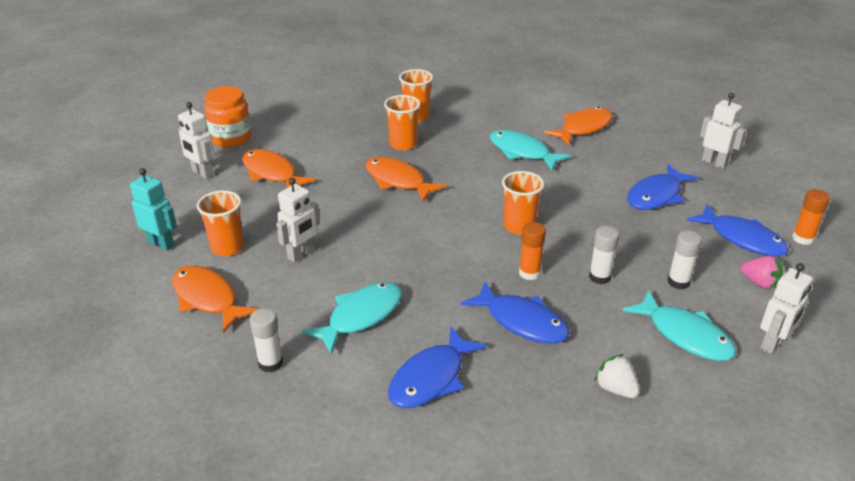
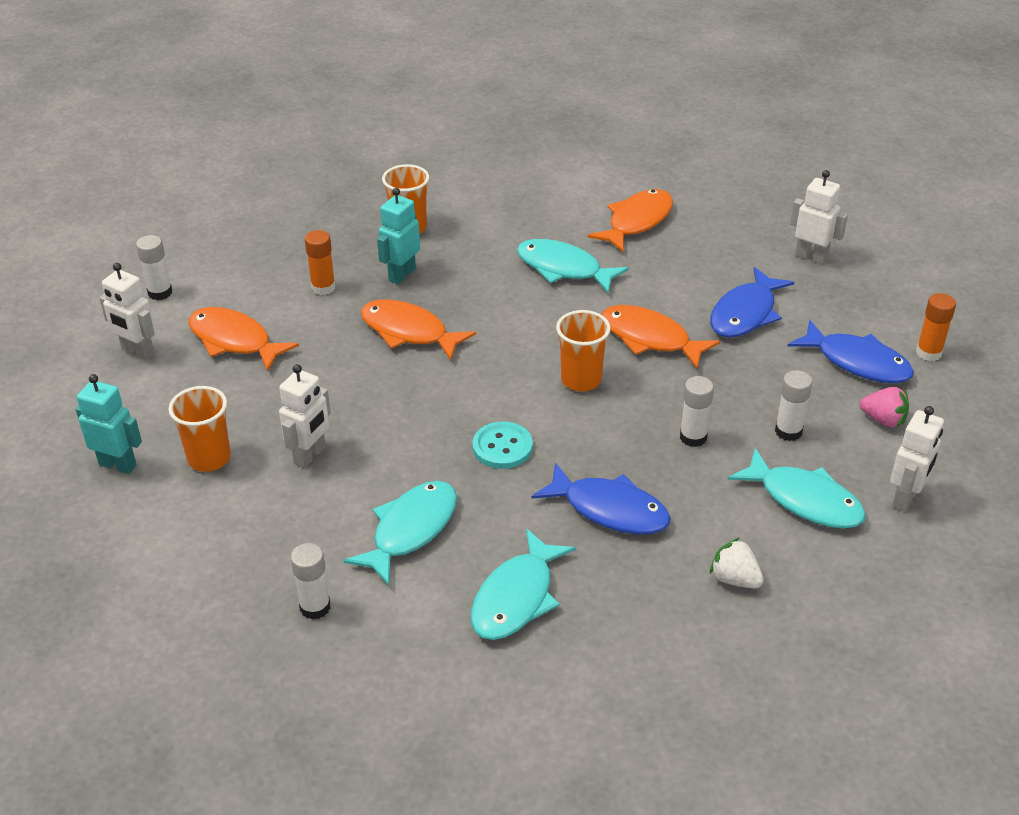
camera: 10 degrees left, 5 degrees up
orange fish [172,266,258,333] -> orange fish moved to [602,305,720,369]
orange jar [204,86,252,148] -> white glue stick [136,235,172,300]
orange cup [384,95,421,150] -> turquoise robot [377,188,420,284]
blue fish [388,326,487,408] -> turquoise fish [471,529,576,640]
orange glue stick [519,222,546,280] -> orange glue stick moved to [305,230,335,295]
none -> turquoise button [472,421,533,469]

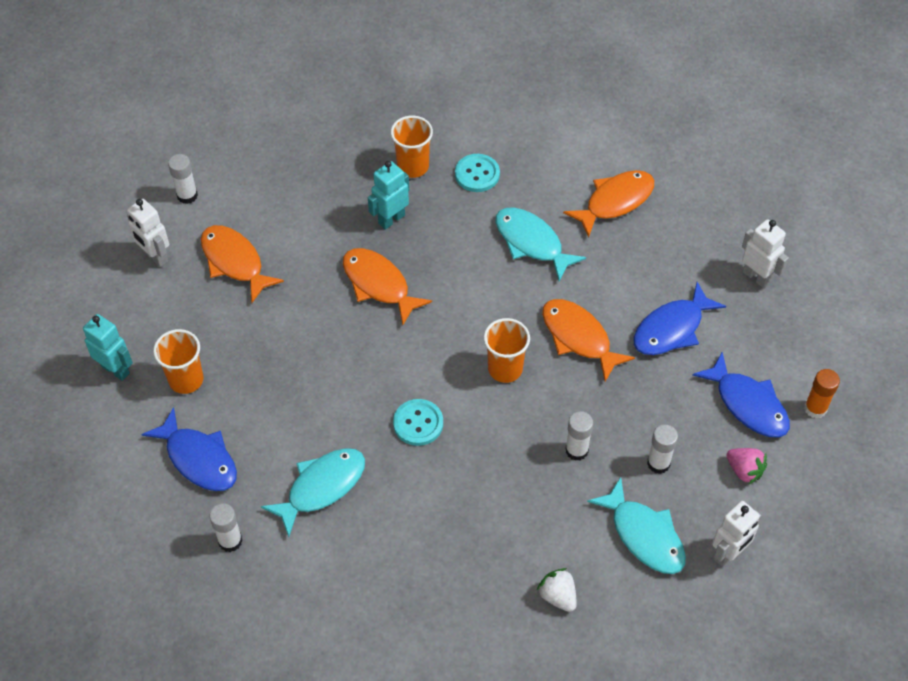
camera: 15 degrees right, 15 degrees up
white robot [279,364,331,468] -> none
orange glue stick [305,230,335,295] -> none
turquoise fish [471,529,576,640] -> none
blue fish [532,463,671,534] -> blue fish moved to [141,407,237,491]
none -> turquoise button [455,154,500,192]

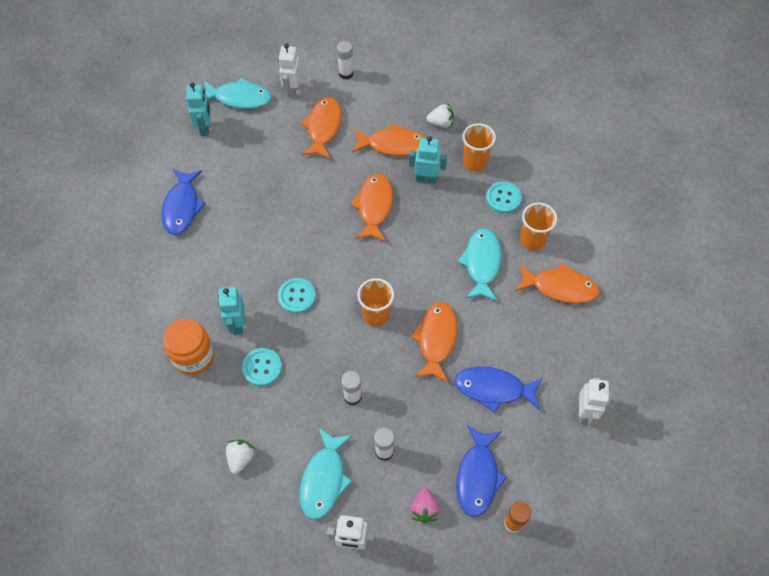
camera: 50 degrees right, 5 degrees up
orange cup [153,329,204,394] -> orange cup moved to [520,203,557,251]
white glue stick [209,503,243,552] -> none
turquoise fish [261,448,365,537] -> turquoise fish moved to [204,77,272,109]
none -> orange jar [164,319,214,375]
none -> turquoise robot [218,287,245,335]
none -> turquoise button [242,348,282,386]
none -> orange fish [352,123,425,156]
none -> white strawberry [426,104,454,128]

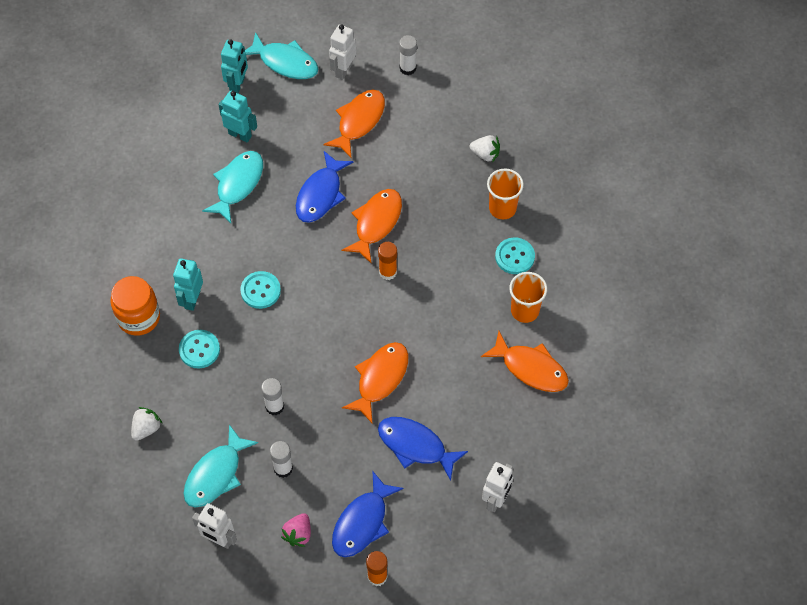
camera: 20 degrees right, 0 degrees up
blue fish [161,169,206,235] -> blue fish moved to [296,151,353,223]
orange fish [352,123,425,156] -> none
orange cup [357,278,394,327] -> none
turquoise robot [409,136,447,184] -> turquoise robot moved to [218,91,257,142]
turquoise fish [457,228,502,301] -> turquoise fish moved to [202,151,263,223]
none -> orange glue stick [378,242,397,280]

